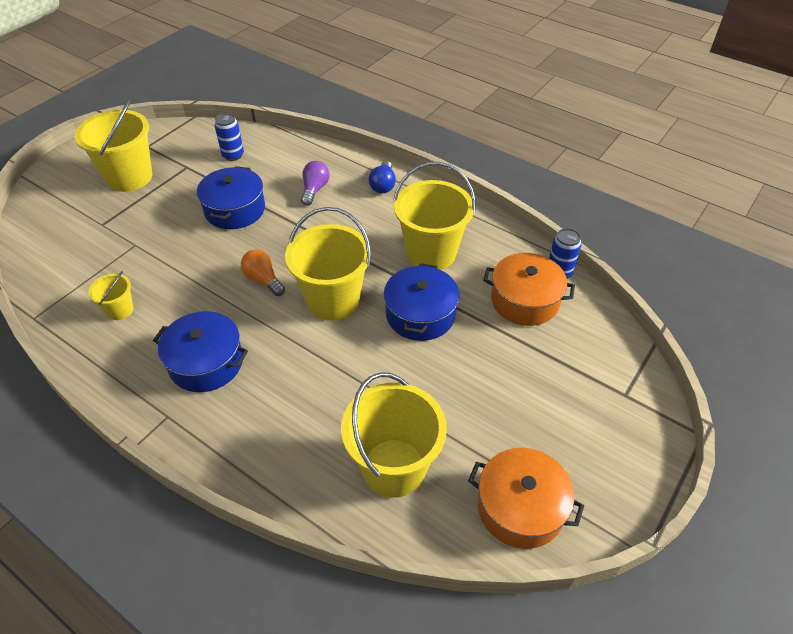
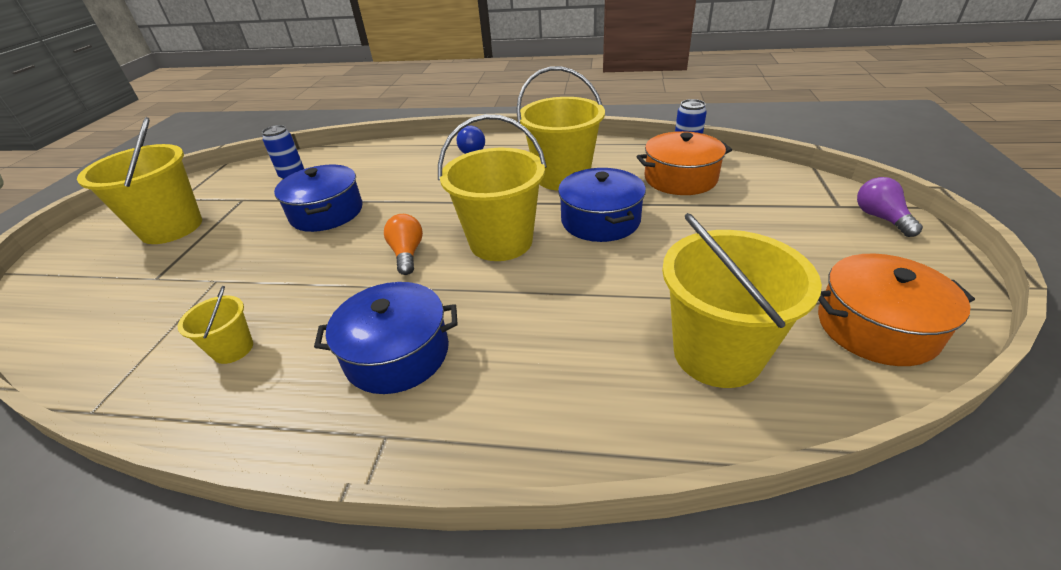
camera: 25 degrees left, 10 degrees down
orange light bulb [241,249,285,296] -> orange light bulb turned 60 degrees clockwise [384,214,423,275]
purple light bulb [301,161,330,206] -> purple light bulb moved to [857,177,923,237]

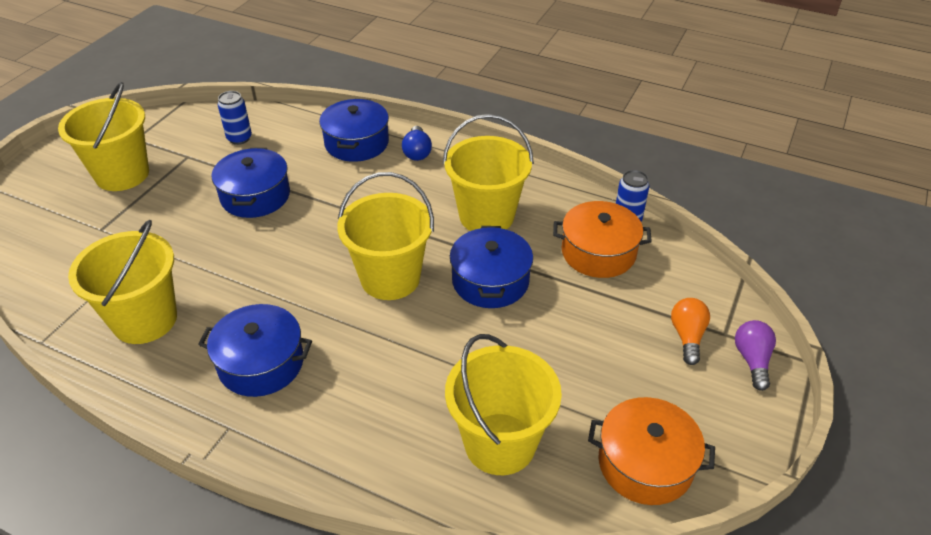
camera: 15 degrees right, 5 degrees up
yellow bucket [178,286,253,364] -> yellow bucket [68,220,177,344], size x2.05
orange light bulb [384,214,423,275] -> orange light bulb moved to [671,298,710,365]
none -> blue pot [319,99,389,162]

